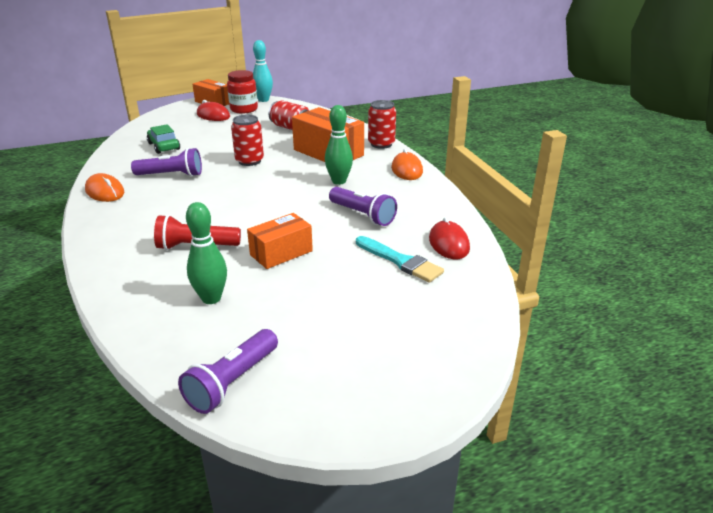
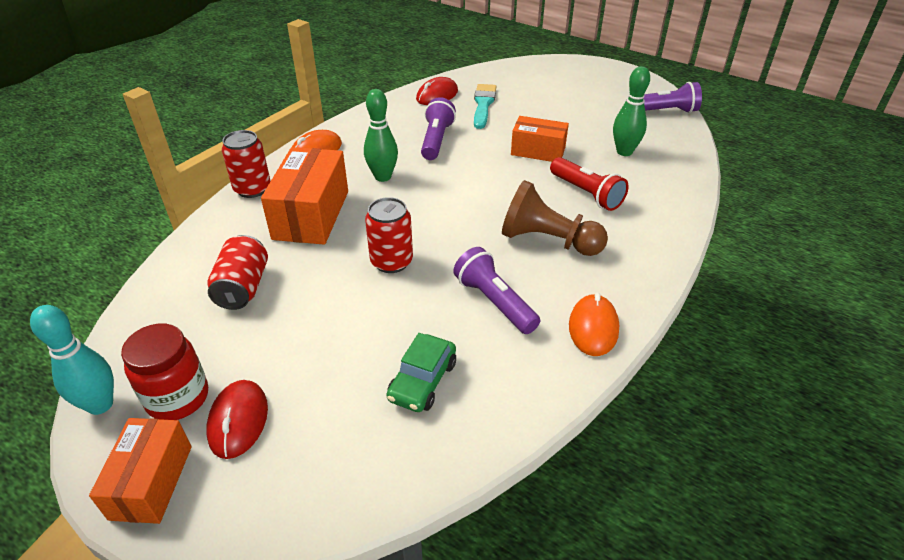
camera: 125 degrees left, 10 degrees up
none -> brown pawn [502,180,608,256]

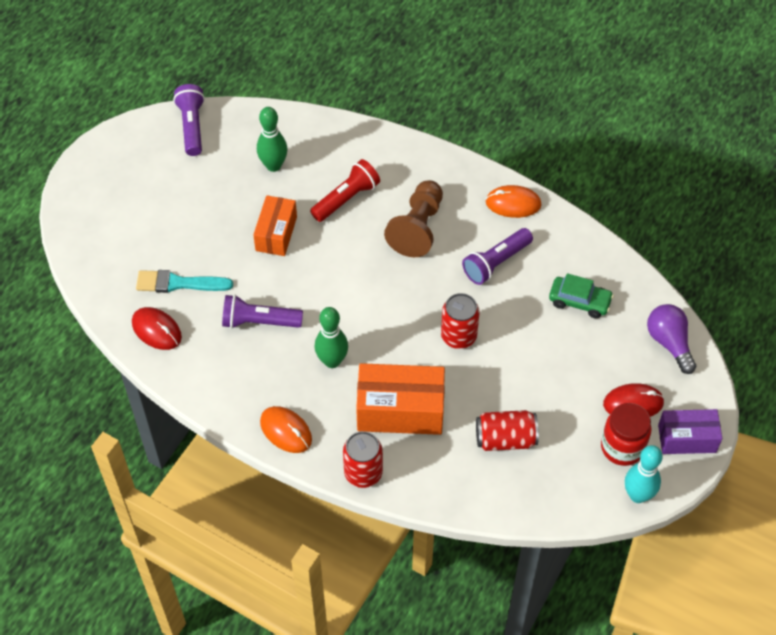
camera: 95 degrees left, 15 degrees up
orange box [89,418,192,524] -> purple box [658,409,722,454]
none -> purple light bulb [647,304,696,374]

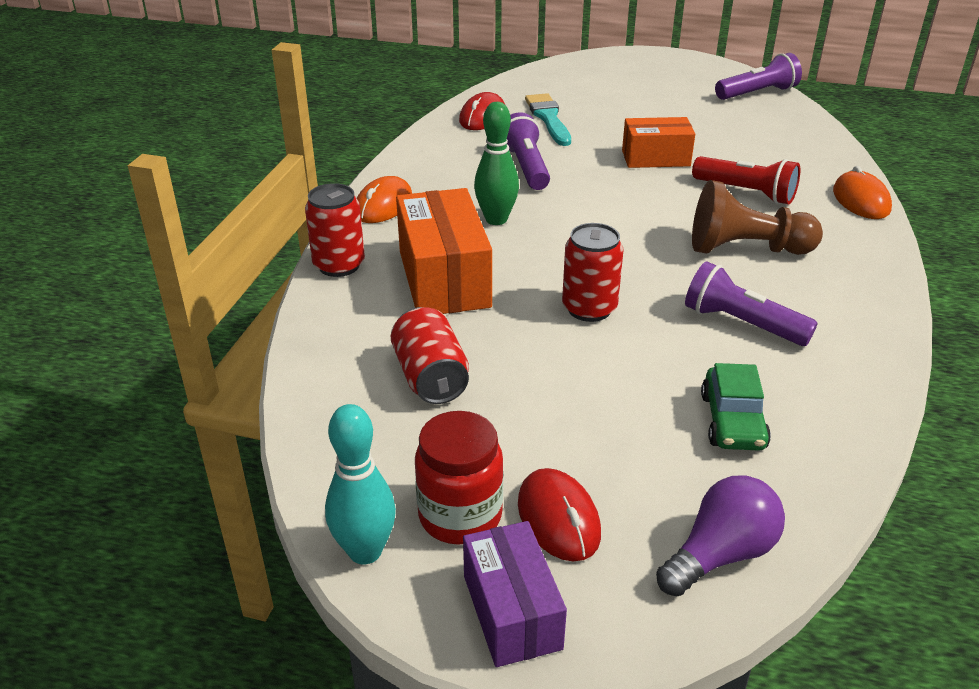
camera: 75 degrees right, 20 degrees down
green bowling pin [257,107,287,172] -> none
orange mouse [485,185,542,218] -> orange mouse moved to [833,166,892,219]

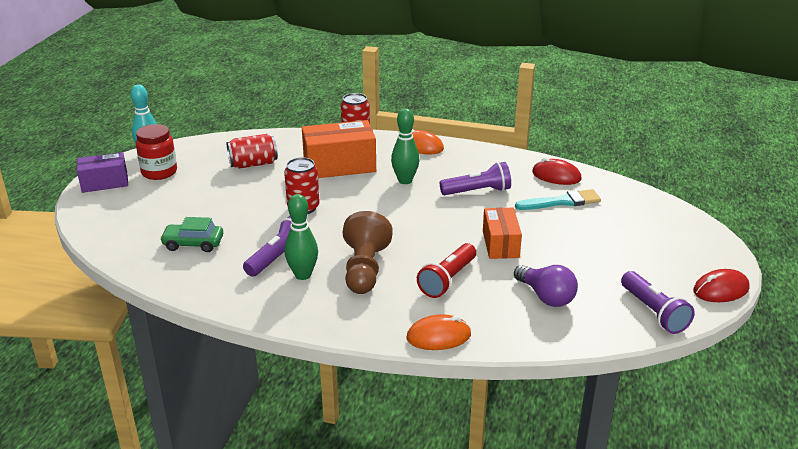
camera: 90 degrees right, 5 degrees down
red mouse [518,468,601,561] -> red mouse moved to [693,269,750,302]
purple light bulb [656,475,785,596] -> purple light bulb moved to [514,265,578,307]
none -> green bowling pin [285,194,318,280]

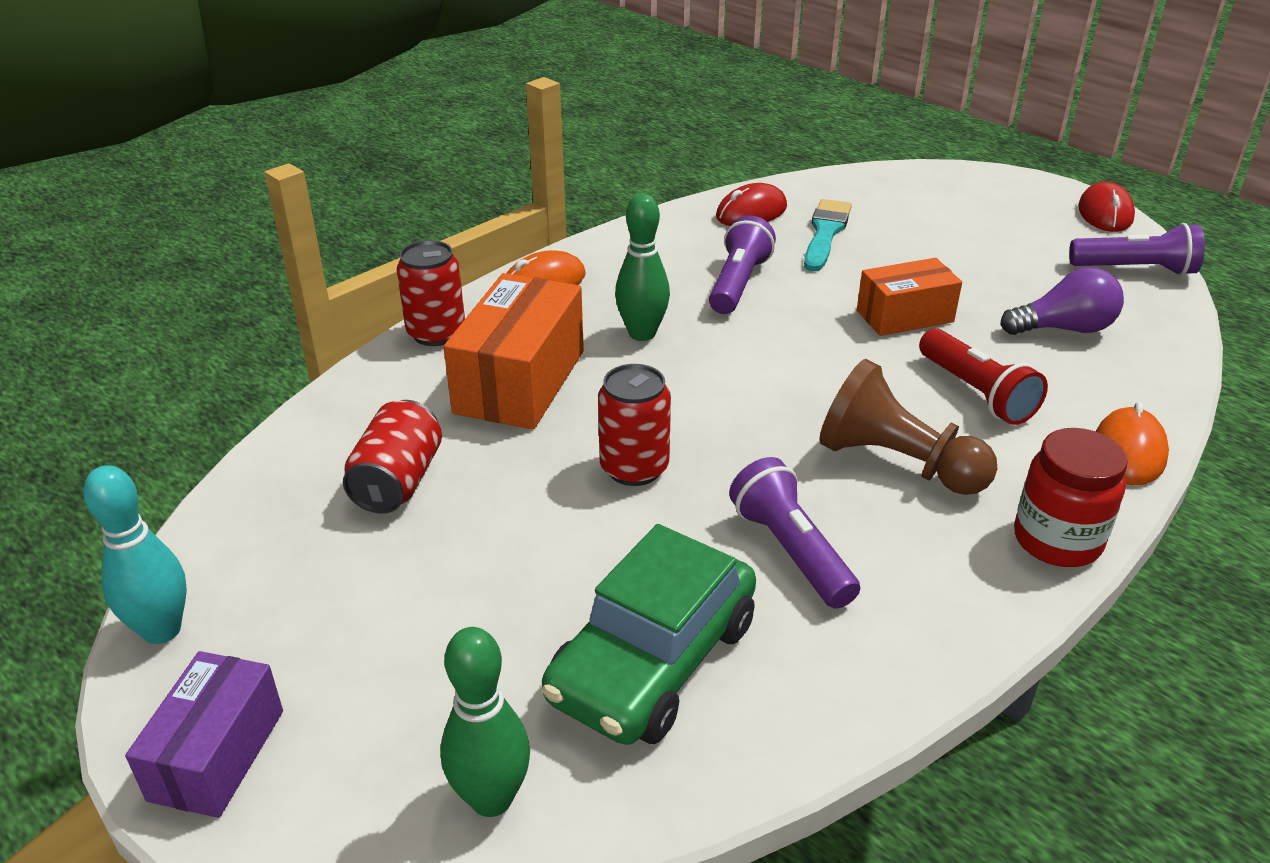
camera: 60 degrees left, 5 degrees up
red jar [136,124,177,180] -> red jar moved to [1014,428,1128,567]
green car [160,217,223,252] -> green car [542,524,756,745], size x1.72
green bowling pin [285,194,318,280] -> green bowling pin moved to [440,627,530,817]
orange box [483,208,522,259] -> orange box turned 45 degrees counterclockwise [857,258,962,336]

